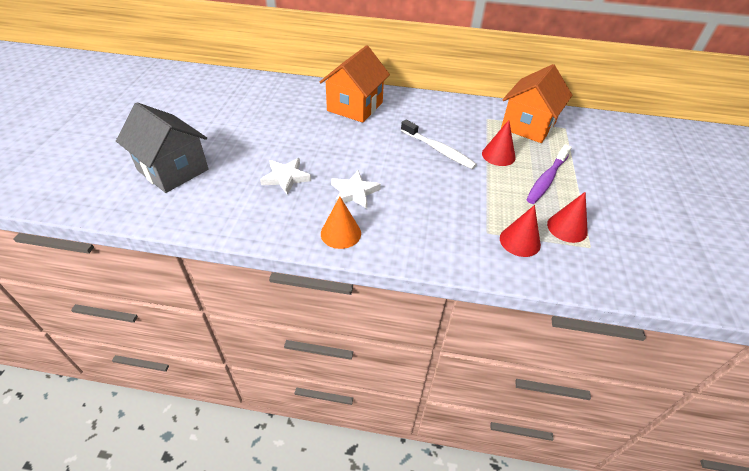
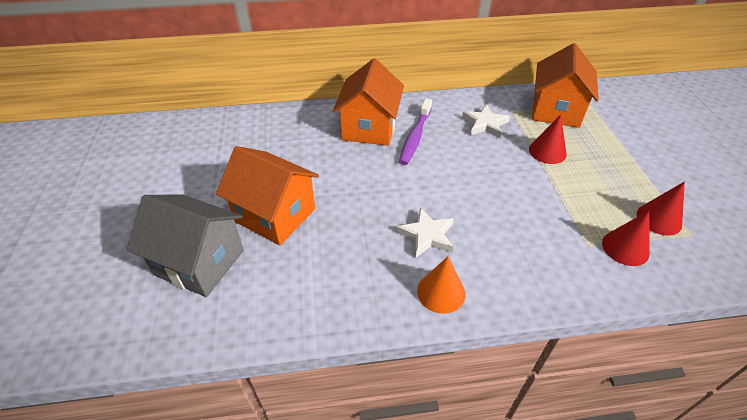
camera: 15 degrees left, 0 degrees up
white star [260,158,311,195] -> white star moved to [462,104,510,138]
white toothbrush [401,120,477,169] -> none
purple toothbrush [526,144,572,204] -> purple toothbrush moved to [399,98,432,165]
none -> orange house [216,146,319,245]

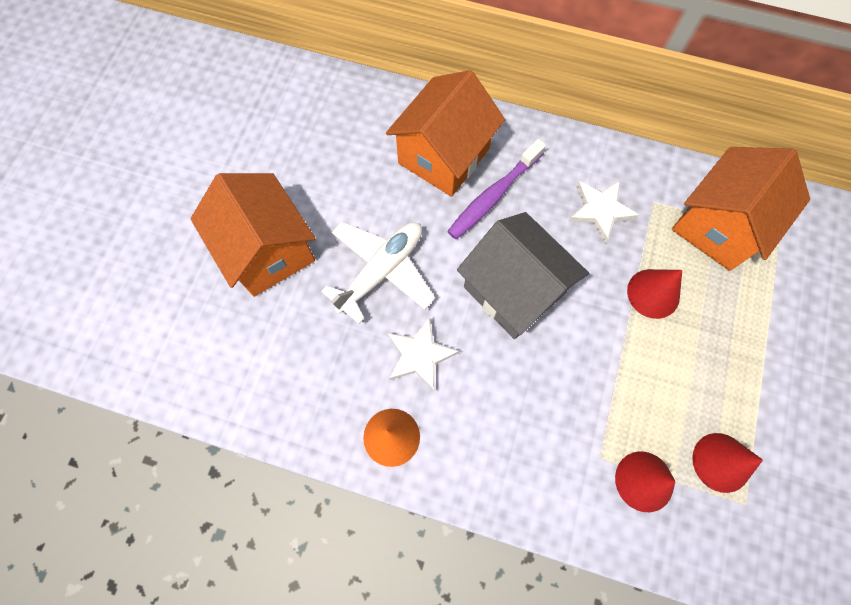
camera: 25 degrees right, 25 degrees up
grey house [126,194,244,297] -> grey house moved to [457,212,589,339]
none -> white plane [321,222,435,324]

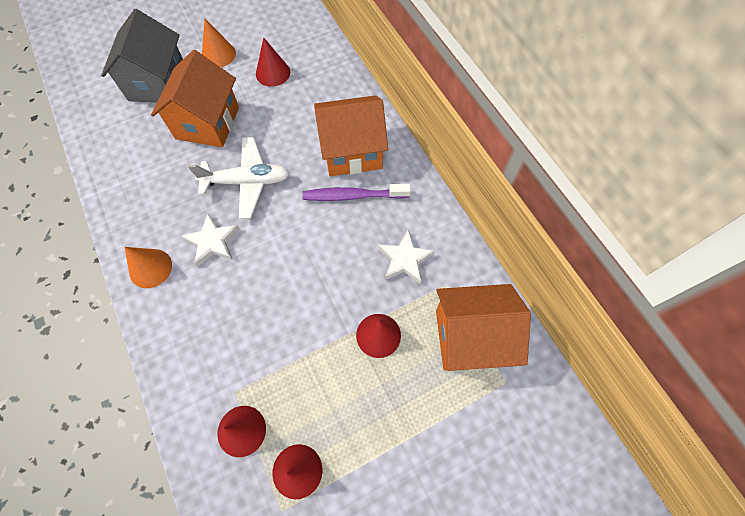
camera: 45 degrees right, 5 degrees down
grey house [457,212,589,339] -> grey house moved to [101,9,183,103]
none -> orange cone [202,18,236,67]
none -> red cone [256,37,290,87]

